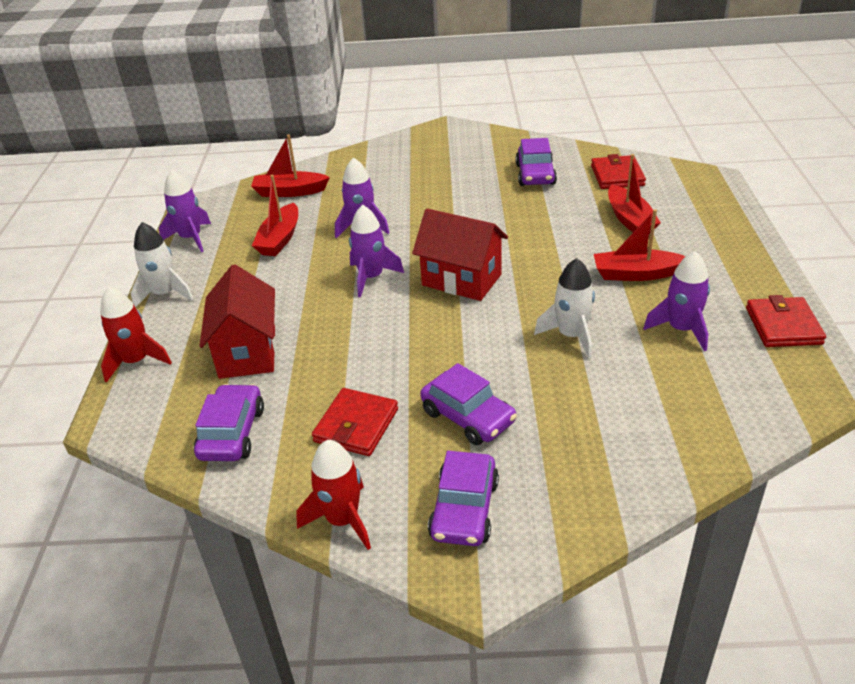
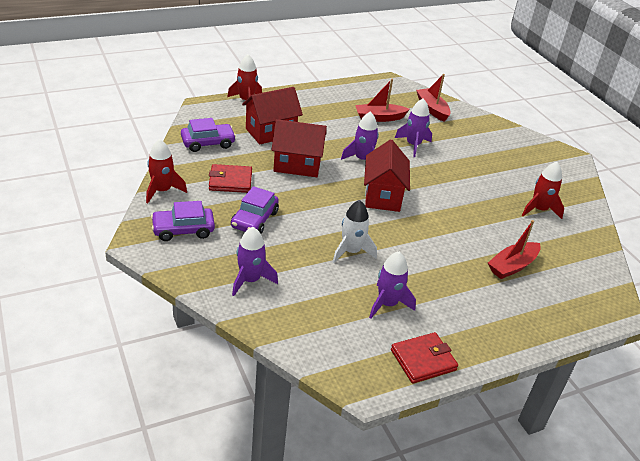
camera: 60 degrees right, 0 degrees up
white rocket [131,222,194,308] -> none
purple rocket [159,170,211,252] -> purple rocket moved to [232,227,278,296]
purple car [515,138,557,186] -> red rocket [522,162,564,219]
red wallet [591,154,646,189] -> none
red boat [594,209,686,281] -> none
none -> red house [272,119,327,177]

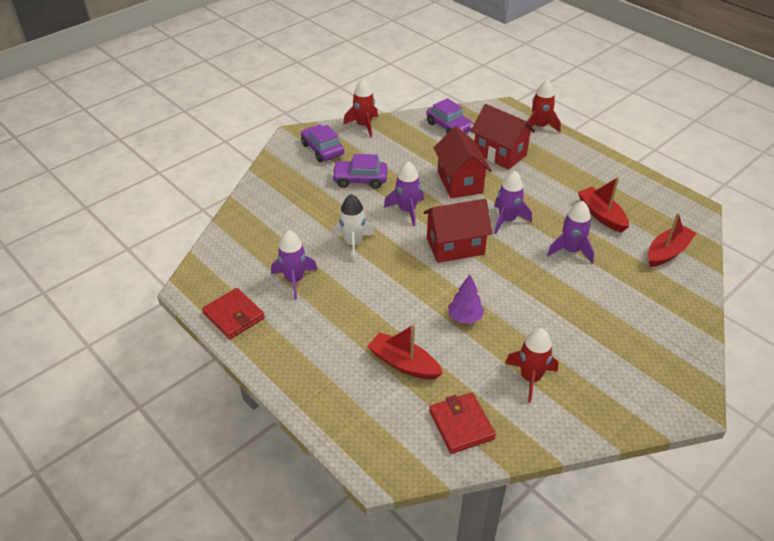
camera: 75 degrees right, 5 degrees up
red wallet [209,164,252,193] -> red wallet moved to [429,392,496,454]
purple rocket [232,227,278,296] -> purple rocket moved to [384,161,424,226]
none -> purple tree [448,274,484,324]

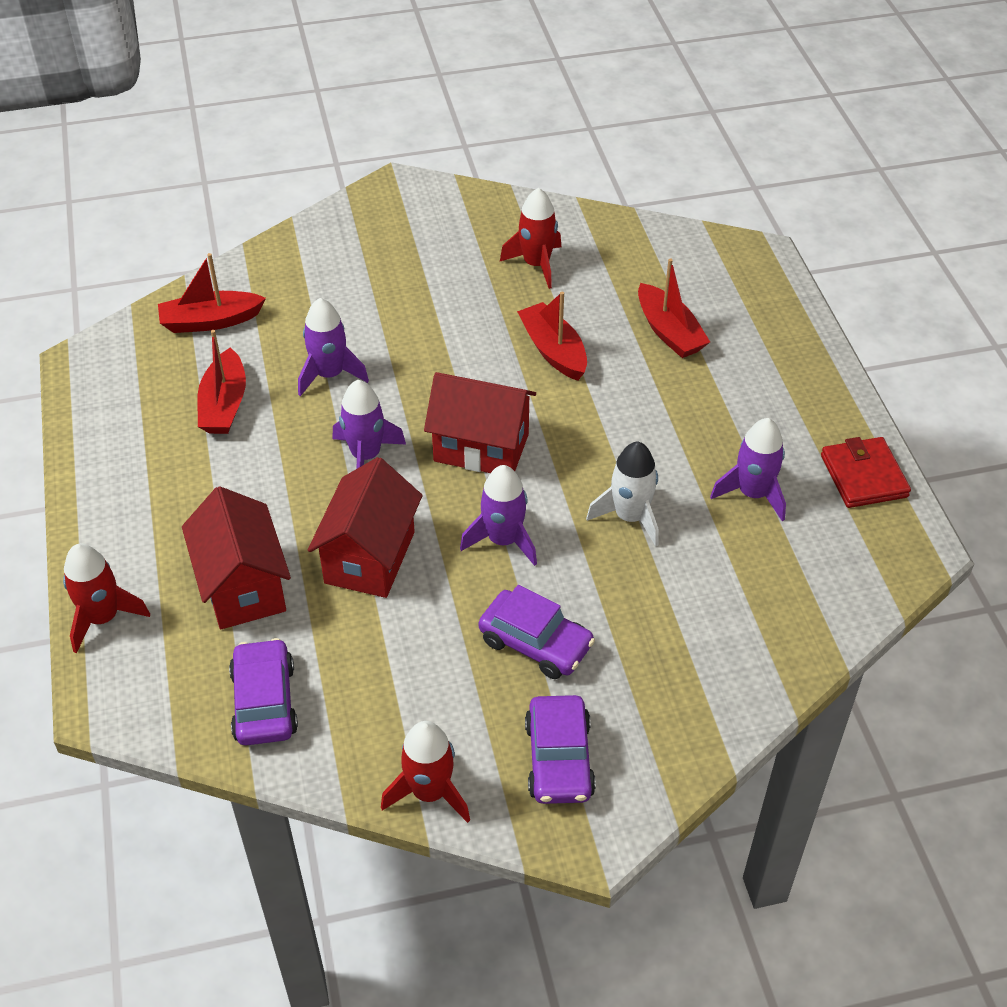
camera: 150 degrees left, 5 degrees up
red wallet [429,392,496,454] -> none
purple tree [448,274,484,324] -> red boat [517,292,587,381]

